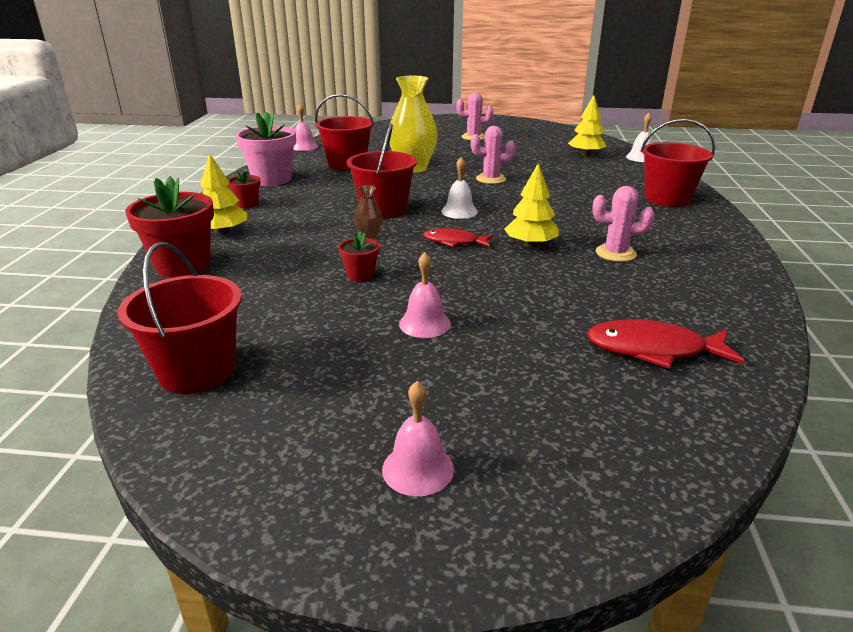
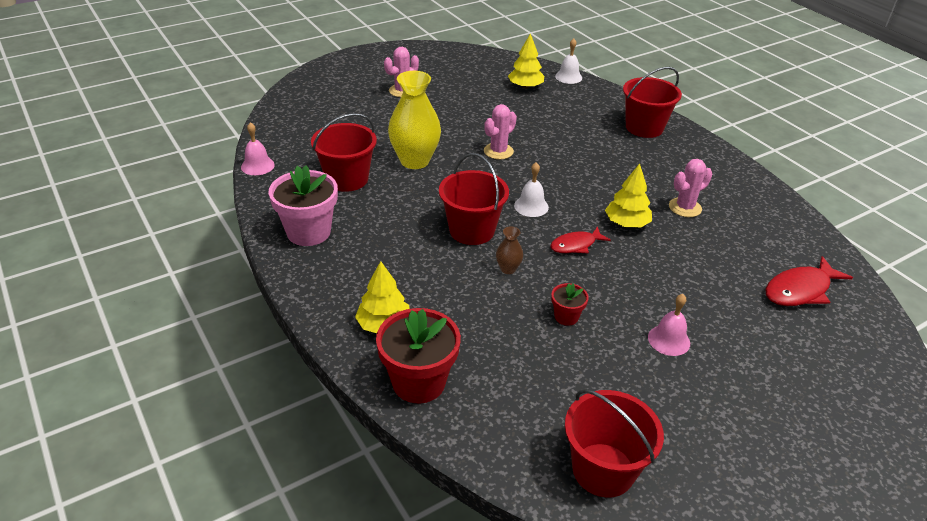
camera: 40 degrees left, 10 degrees up
red flower pot [228,169,261,208] -> none
pink bell [382,381,454,496] -> none

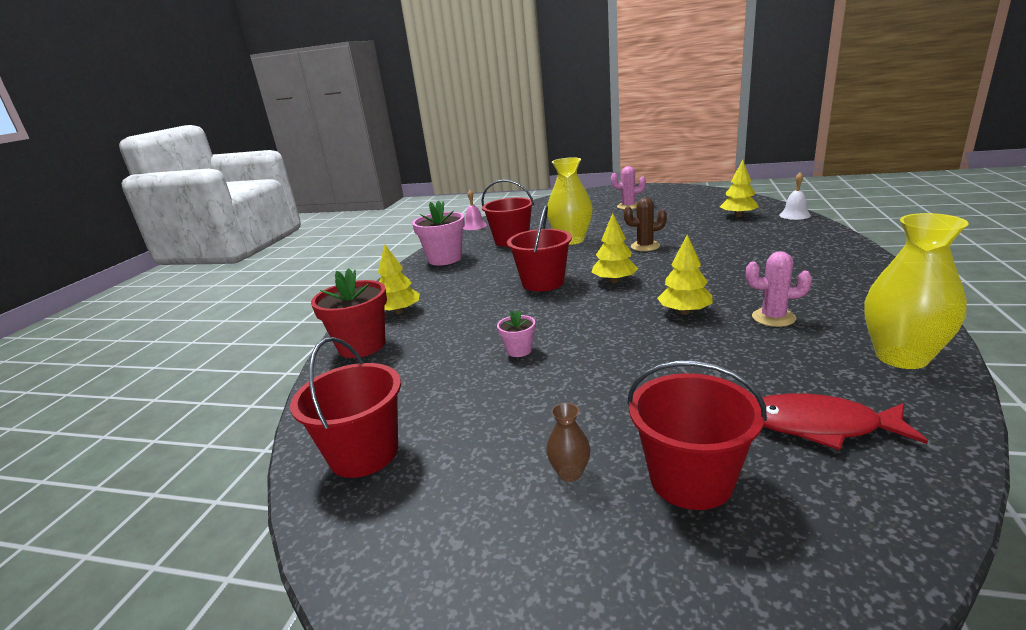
camera: 50 degrees right, 15 degrees down
pink cactus [484,104,517,159] -> brown cactus [624,197,667,251]
brown vase [496,226,523,274] -> brown vase moved to [546,403,591,482]
white bell [514,162,549,217] -> yellow tree [591,213,638,283]
red fish [550,226,611,253] -> none
red flower pot [551,283,589,326] -> pink flower pot [497,310,535,357]
red bucket [623,67,682,138] -> red bucket moved to [628,361,767,510]
pink bell [648,294,690,356] -> none
none -> yellow vase [864,213,969,369]

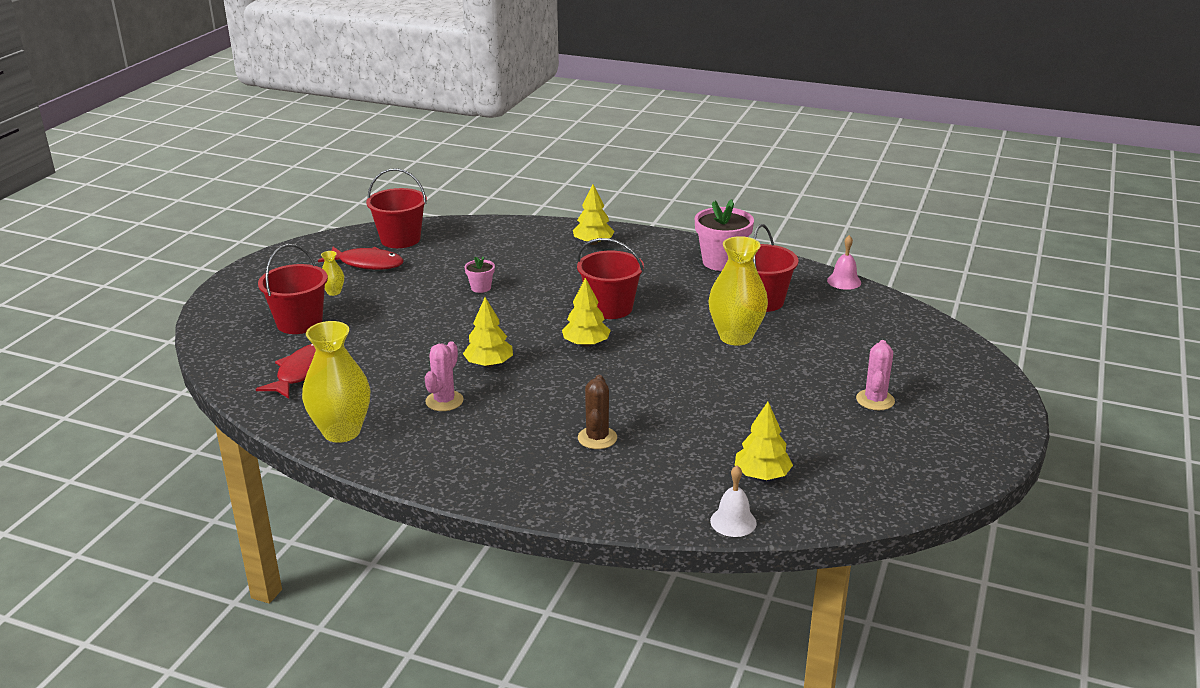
camera: 95 degrees right, 5 degrees up
red flower pot [311,268,387,358] -> none
brown vase [546,403,591,482] -> yellow vase [321,251,344,296]
brown cactus [624,197,667,251] -> brown cactus moved to [578,375,617,449]
none -> red fish [318,247,404,270]

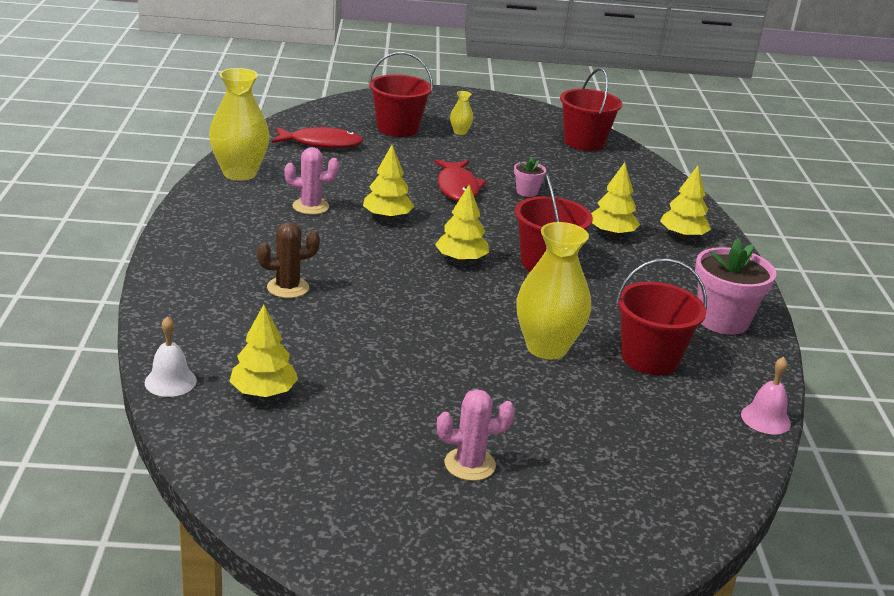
camera: 65 degrees right, 0 degrees up
red fish [318,247,404,270] -> red fish moved to [435,160,486,201]
none -> yellow tree [591,162,640,236]

